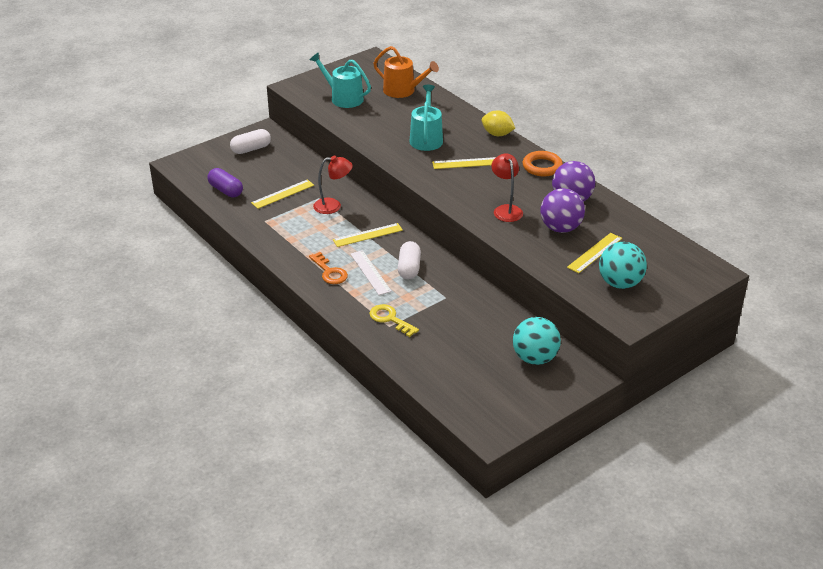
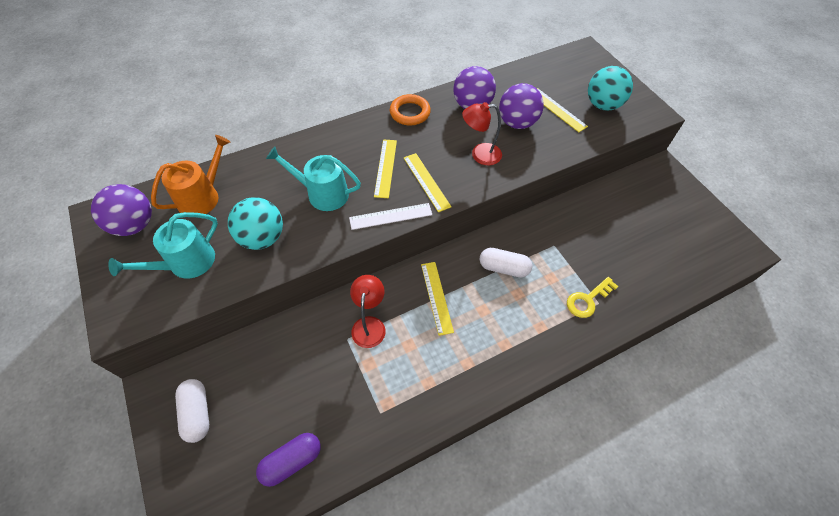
camera: 80 degrees left, 20 degrees up
yellow ruler [251,179,314,209] -> yellow ruler moved to [404,153,452,212]
orange key [309,252,348,284] -> none
white ruler [350,250,392,295] -> white ruler moved to [349,203,432,230]
yellow lemon [482,110,515,136] -> none
turquoise ball [513,317,561,365] -> turquoise ball moved to [228,197,283,250]
none -> purple ball [91,184,152,236]

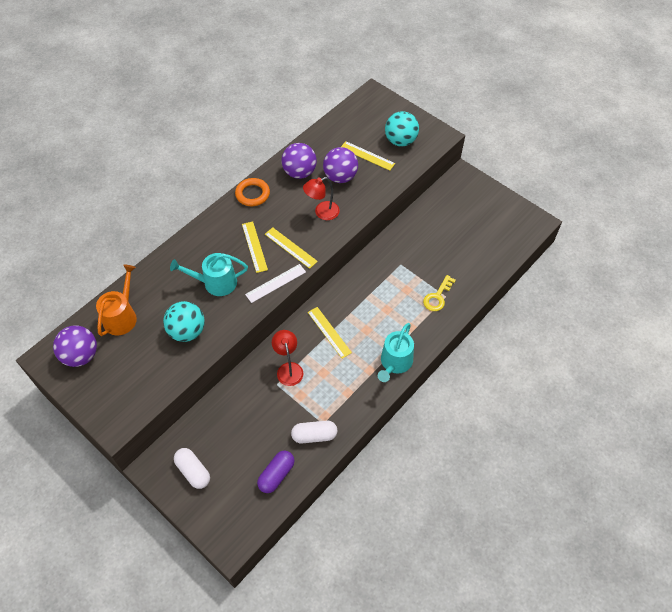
camera: 20 degrees left, 0 degrees up
turquoise watering can [108,212,218,278] -> turquoise watering can moved to [378,323,414,382]
white capsule [480,248,532,277] -> white capsule moved to [291,421,337,444]

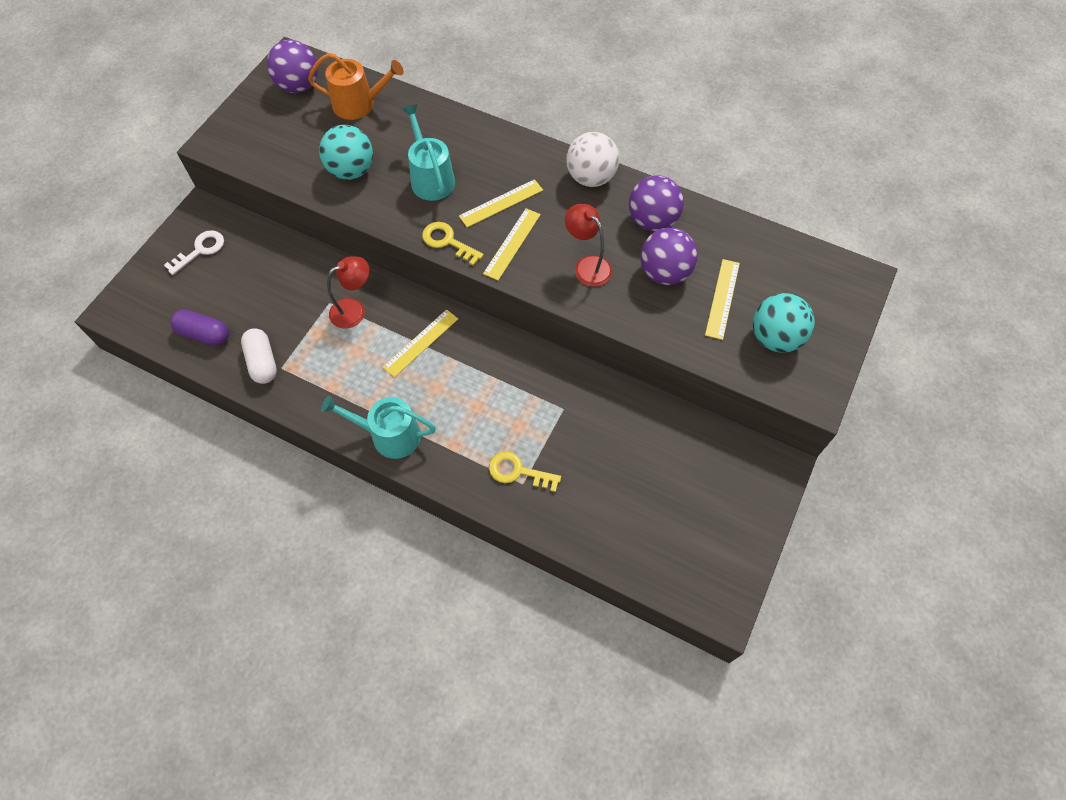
camera: 75 degrees right, 5 degrees up
white capsule [174,448,210,489] -> white key [164,230,224,275]
orange ring [235,178,270,206] -> white ball [566,132,619,187]
white ruler [245,264,306,303] -> yellow key [422,222,484,266]

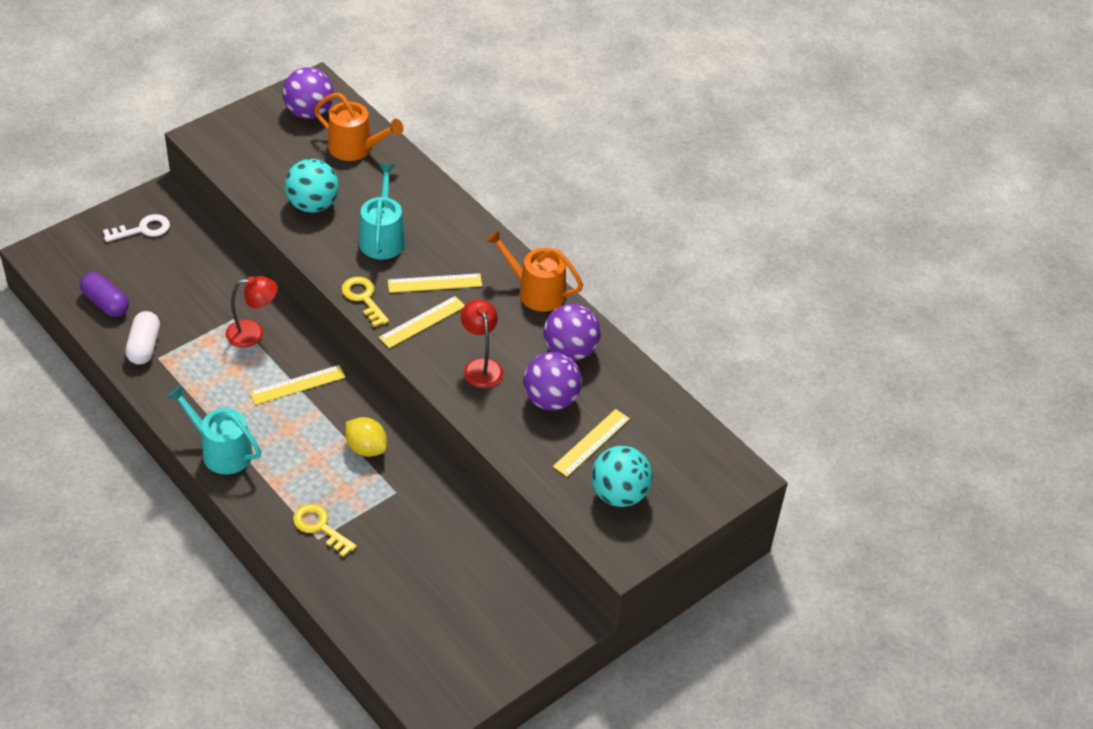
camera: 20 degrees right, 15 degrees down
white ball [566,132,619,187] -> orange watering can [486,229,583,312]
none -> yellow lemon [345,417,387,457]

